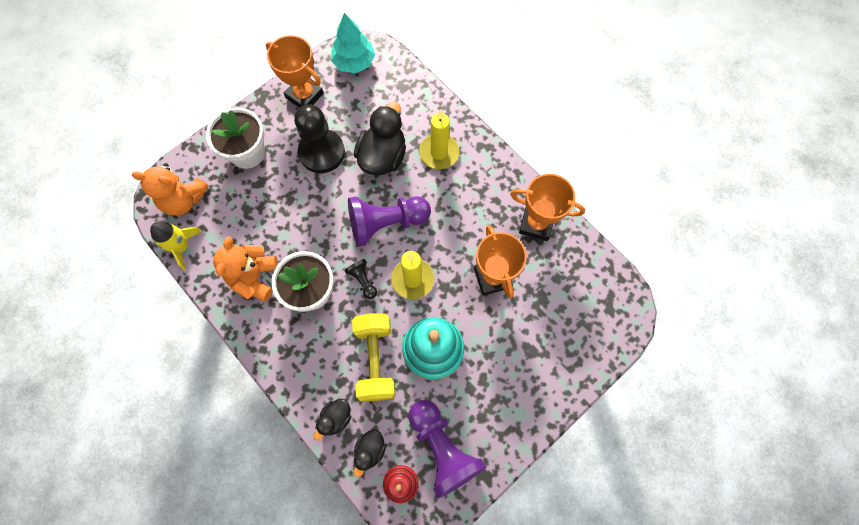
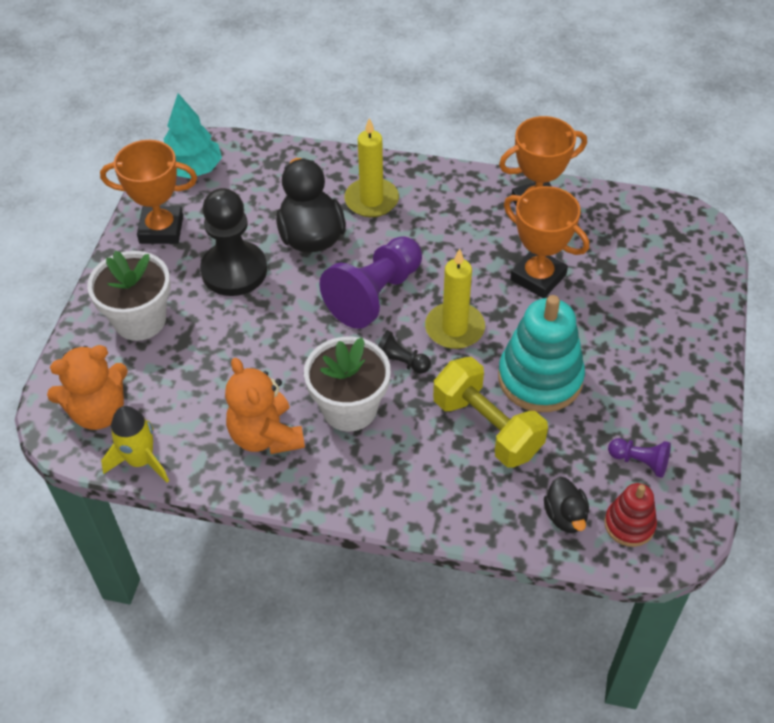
camera: 35 degrees left, 20 degrees down
black duck [314,399,351,440] -> none
purple pawn [408,400,486,498] -> purple pawn [608,438,671,478], size x0.48

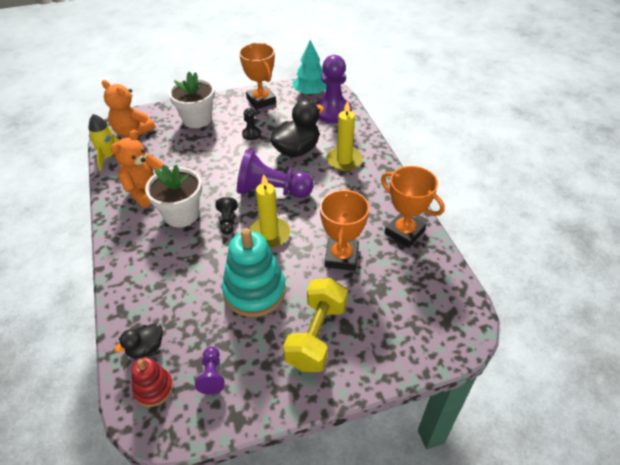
camera: 60 degrees right, 5 degrees down
black pawn [200,188,267,296] -> black pawn [242,108,261,140], size x0.48
yellow dumbbell [433,357,548,468] -> yellow dumbbell moved to [283,278,348,372]
none -> purple pawn [316,55,352,123]

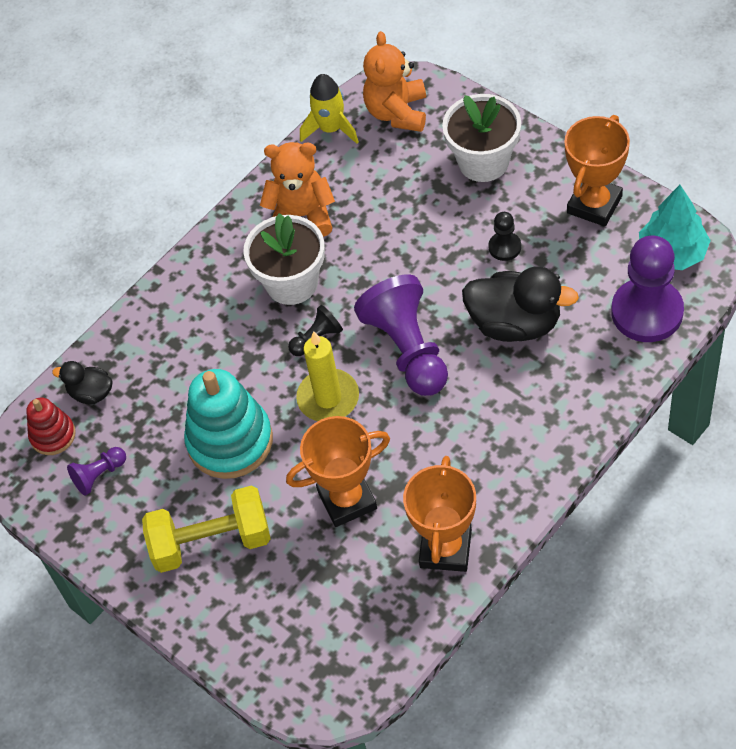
camera: 65 degrees right, 10 degrees up
yellow candle [326,100,363,171] -> none

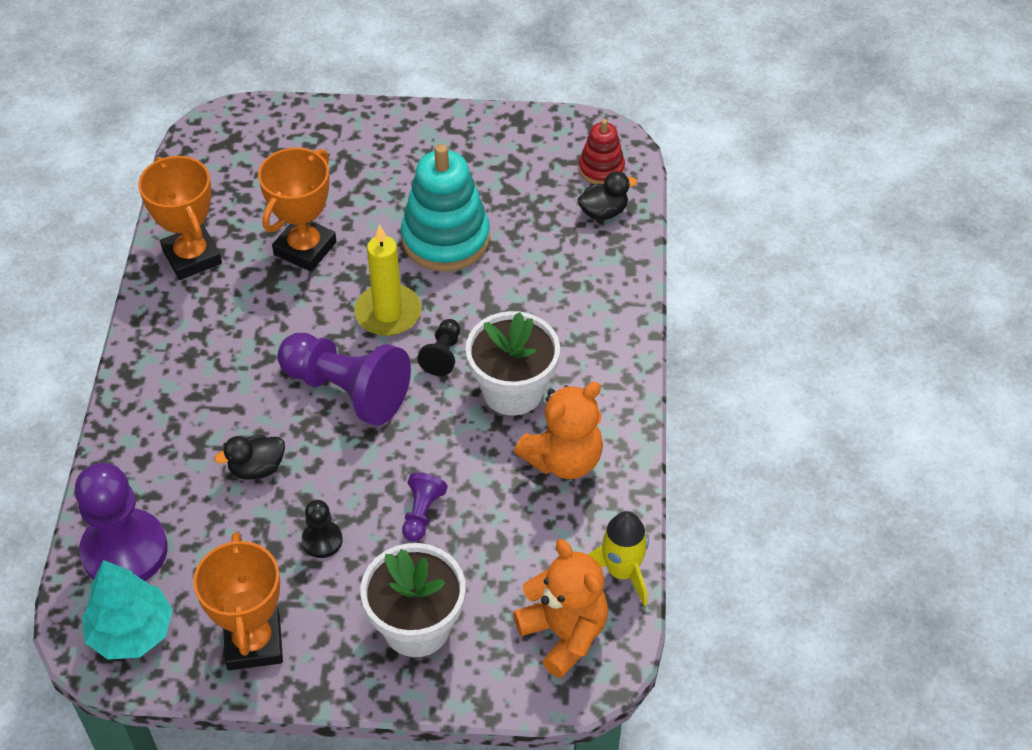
camera: 135 degrees right, 5 degrees down
purple pawn [67,447,126,495] -> purple pawn moved to [402,473,448,542]
yellow dumbbell [142,485,271,573] -> none
black duck [462,266,579,342] -> black duck [214,435,285,480], size x0.53

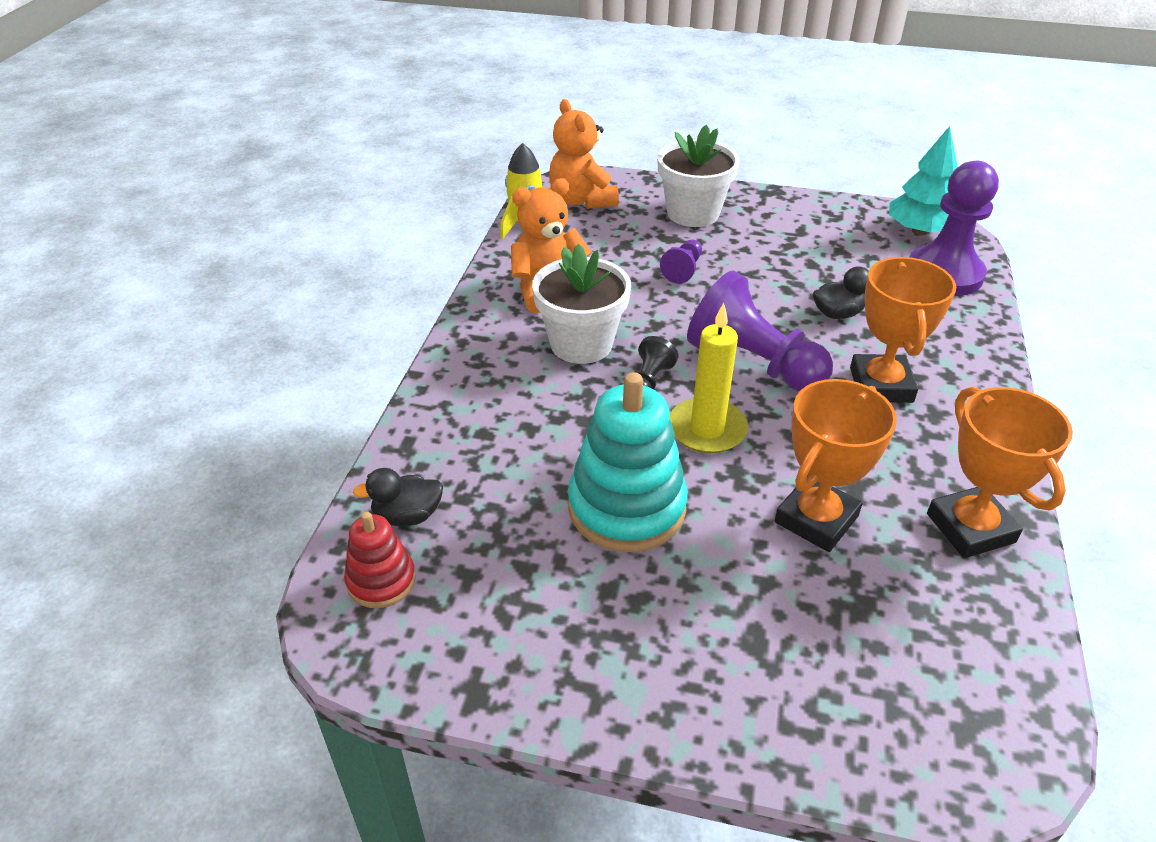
camera: 170 degrees left, 10 degrees down
orange trophy [193,532,283,670] -> orange trophy moved to [850,257,956,403]
black pawn [302,500,343,558] -> none

